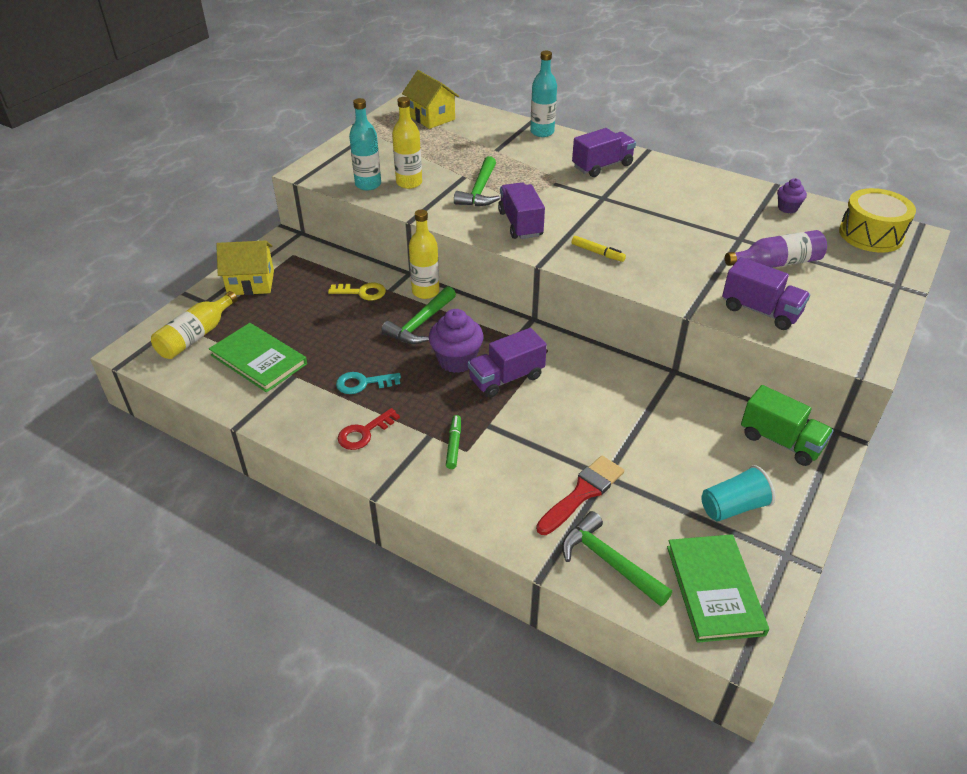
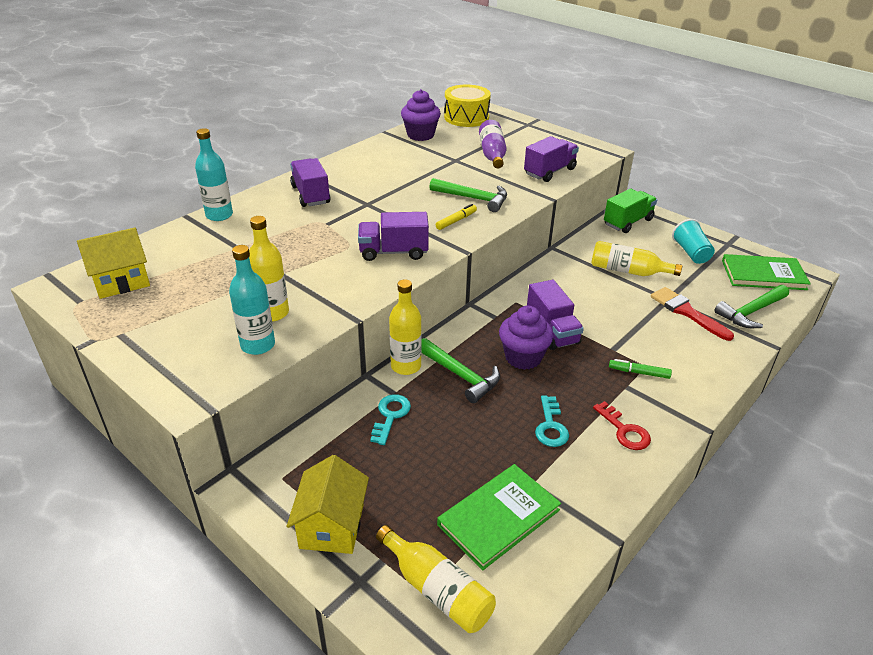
camera: 80 degrees left, 5 degrees down
yellow key [328,283,386,300] -> turquoise key [370,394,411,445]
green hammer [454,156,500,206] -> green hammer moved to [429,178,507,212]
purple cupcake [777,178,807,213] -> purple cupcake [401,89,441,141], size x1.74
none -> yellow bottle [591,241,682,276]

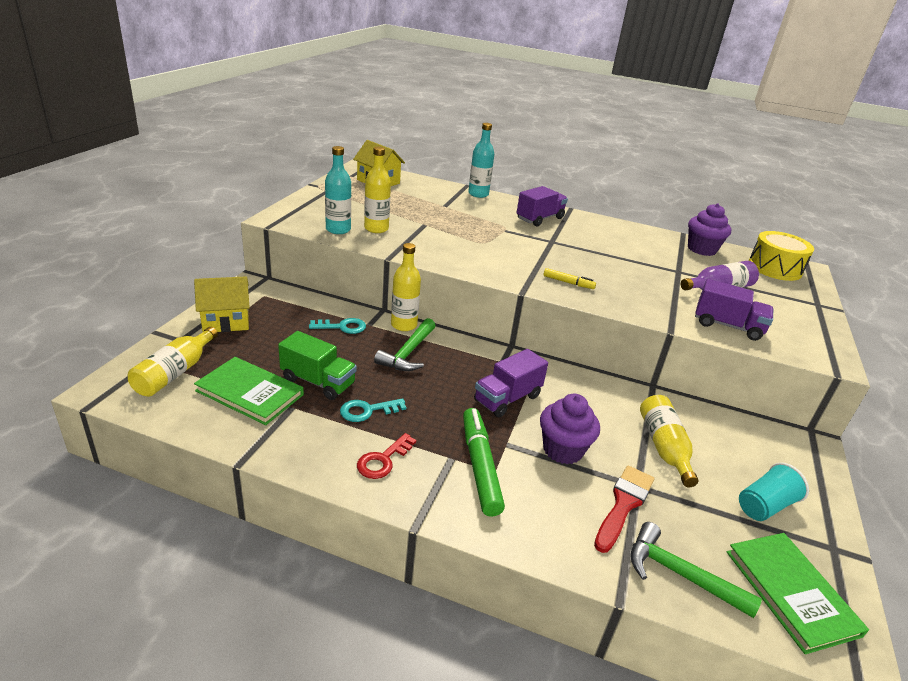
camera: 65 degrees right, 5 degrees down
purple truck [358,212,429,261] -> none
green hammer [429,178,507,212] -> none
purple cupcake [499,306,554,370] -> purple cupcake moved to [540,394,600,464]
green truck [604,188,657,233] -> green truck moved to [278,331,357,400]
green marker [609,359,672,379] -> green marker [463,408,505,517], size x1.95

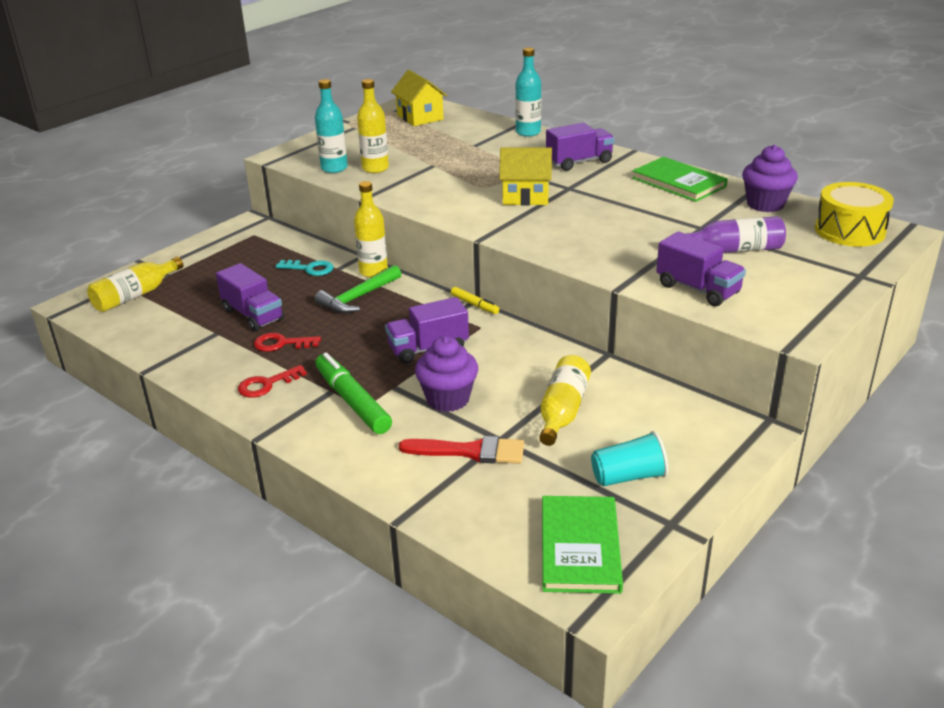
camera: 25 degrees right, 0 degrees up
yellow house [194,277,250,332] -> yellow house moved to [499,148,552,205]
green book [194,357,304,425] -> green book moved to [632,157,728,202]
green truck [278,331,357,400] -> purple truck [216,263,284,331]
turquoise key [340,398,406,422] -> red key [254,333,321,352]
green marker [463,408,505,517] -> green marker turned 45 degrees counterclockwise [315,352,392,434]
yellow marker [544,268,596,289] -> yellow marker moved to [451,287,499,314]
red brush [594,466,654,553] -> red brush turned 45 degrees clockwise [399,436,524,464]
green hammer [631,522,762,618] -> none

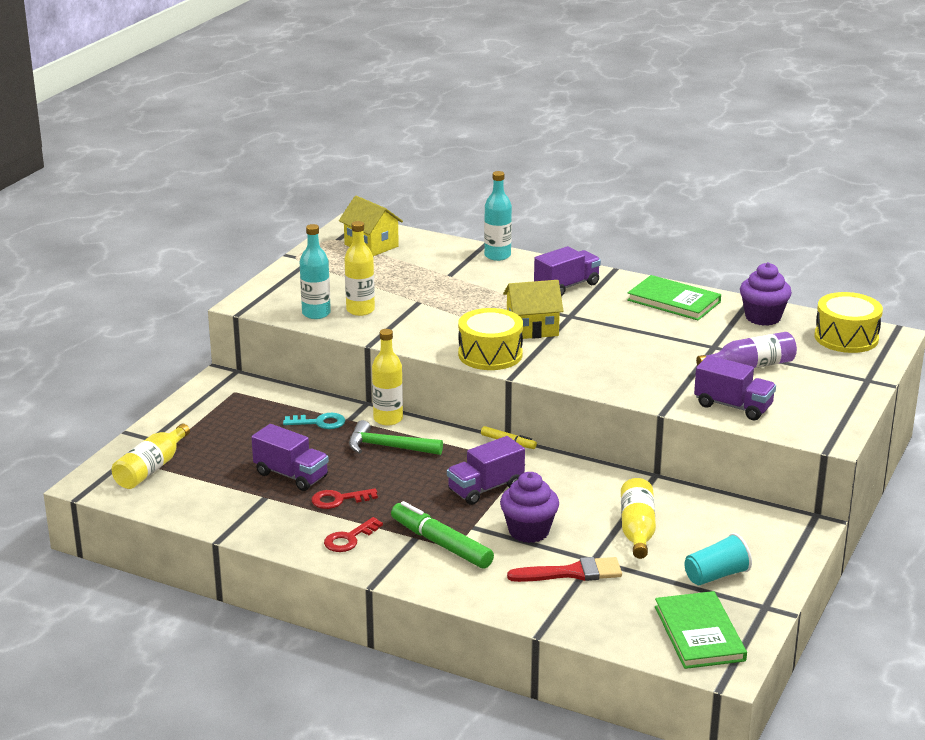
camera: 15 degrees left, 5 degrees down
green hammer [315,265,401,314] -> green hammer turned 75 degrees clockwise [349,420,443,455]
none -> yellow drum [458,308,523,370]

